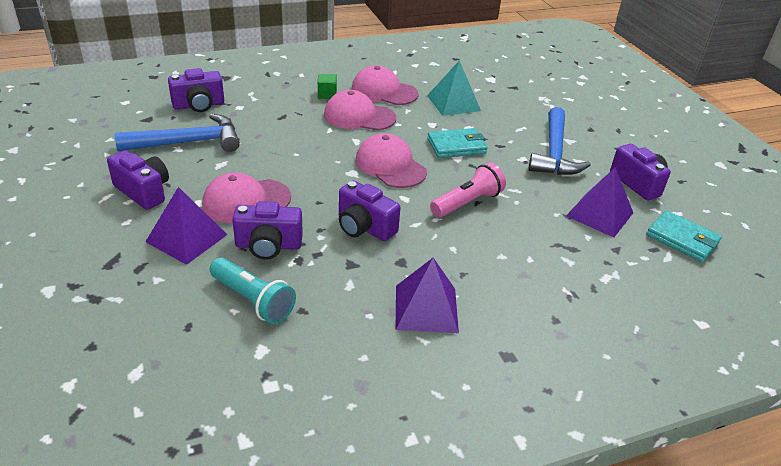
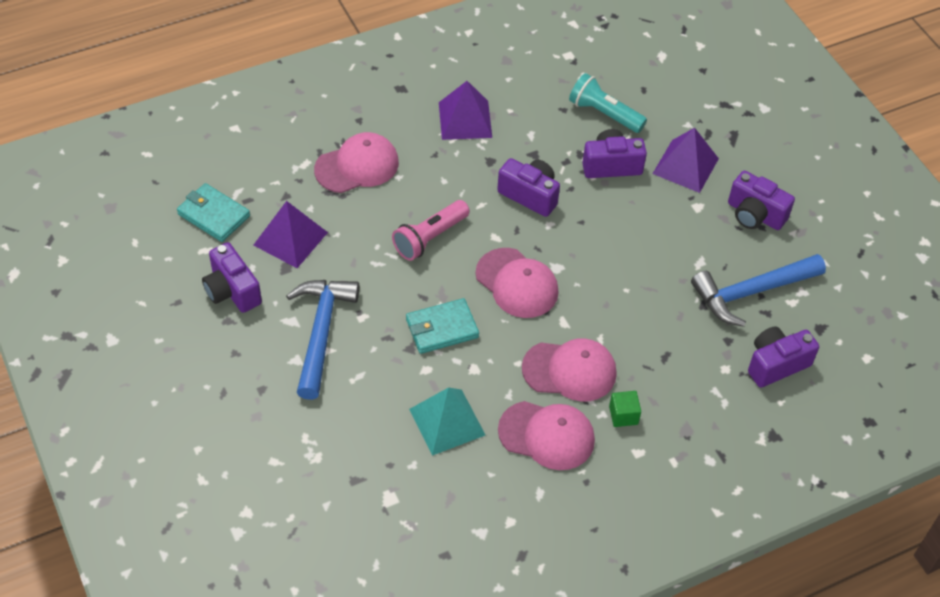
camera: 175 degrees right, 15 degrees up
pink cap [202,172,291,223] -> pink cap moved to [314,132,399,193]

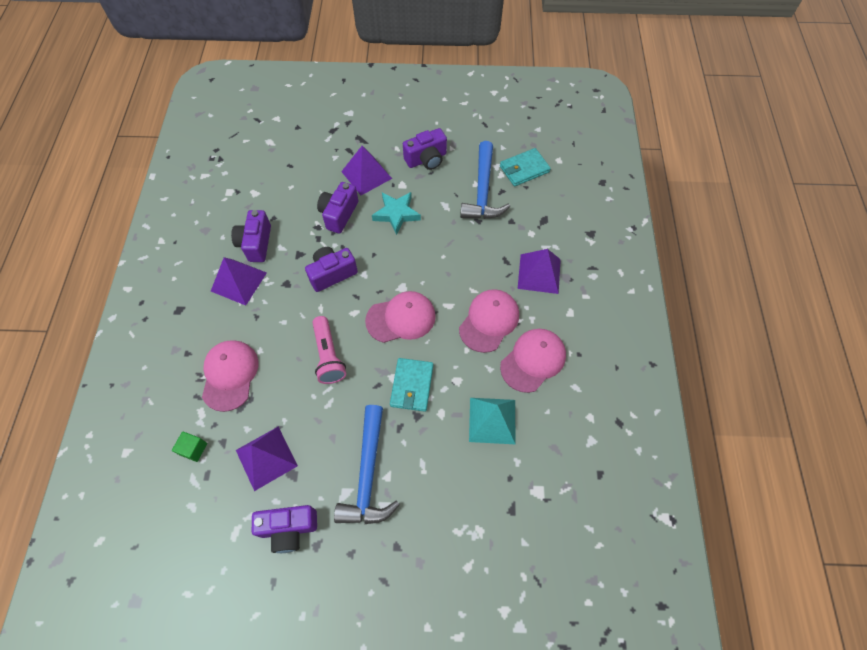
camera: 60 degrees left, 10 degrees up
turquoise wallet [177,183,250,242] -> turquoise wallet moved to [500,148,551,187]
blue hammer [286,280,359,400] -> blue hammer turned 120 degrees counterclockwise [334,405,400,524]
turquoise flashlight [569,73,647,133] -> none
green cube [609,391,641,427] -> green cube moved to [172,432,207,462]
purple camera [748,326,819,388] -> purple camera moved to [231,210,271,262]
none -> turquoise star [372,192,421,235]
none -> purple pyramid [517,249,561,294]

